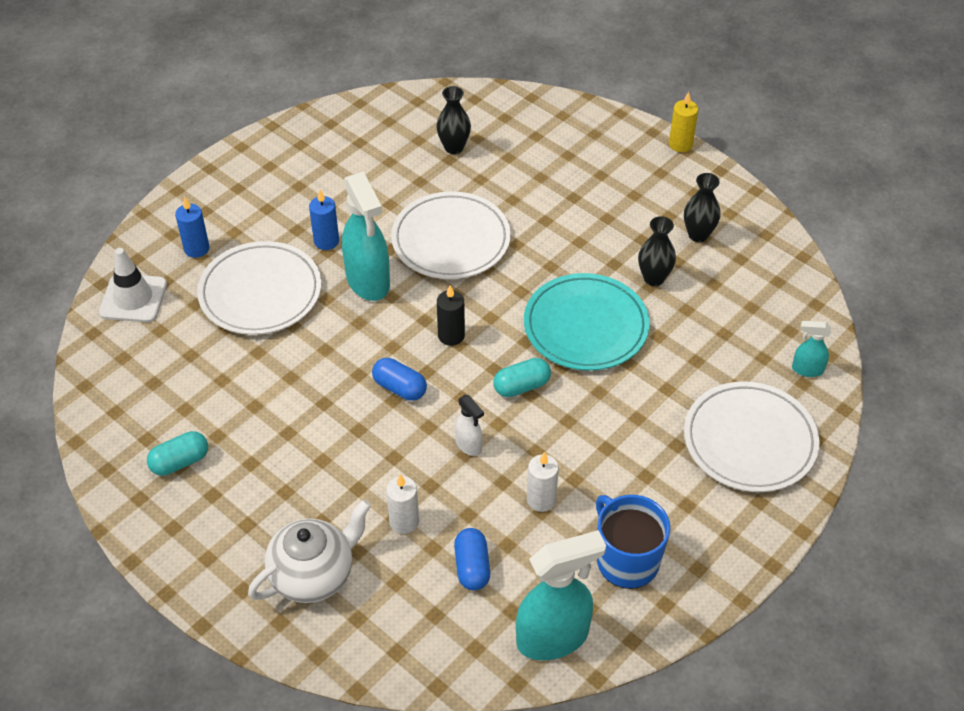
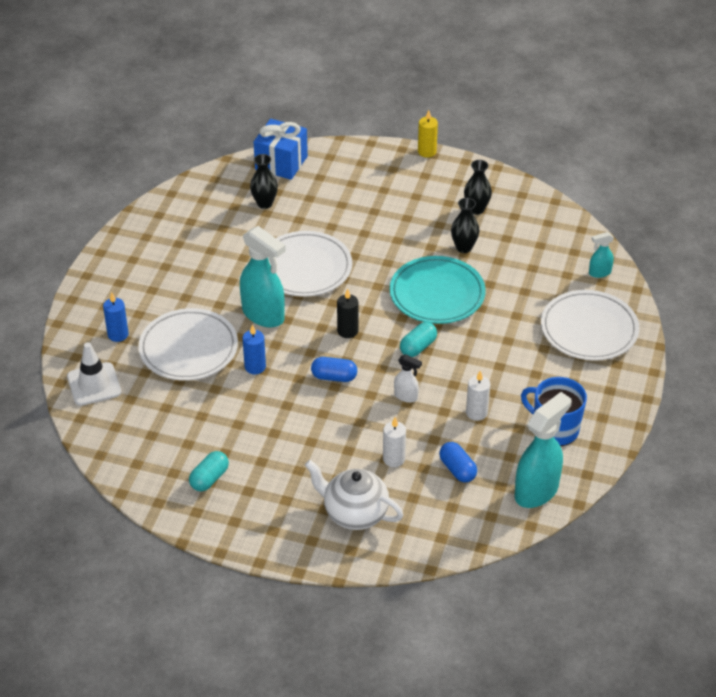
camera: 25 degrees left, 5 degrees down
white teapot [248,499,371,603] -> white teapot turned 90 degrees counterclockwise [305,460,403,530]
blue candle [309,190,339,250] -> blue candle moved to [243,324,266,374]
none -> blue gift [254,119,308,180]

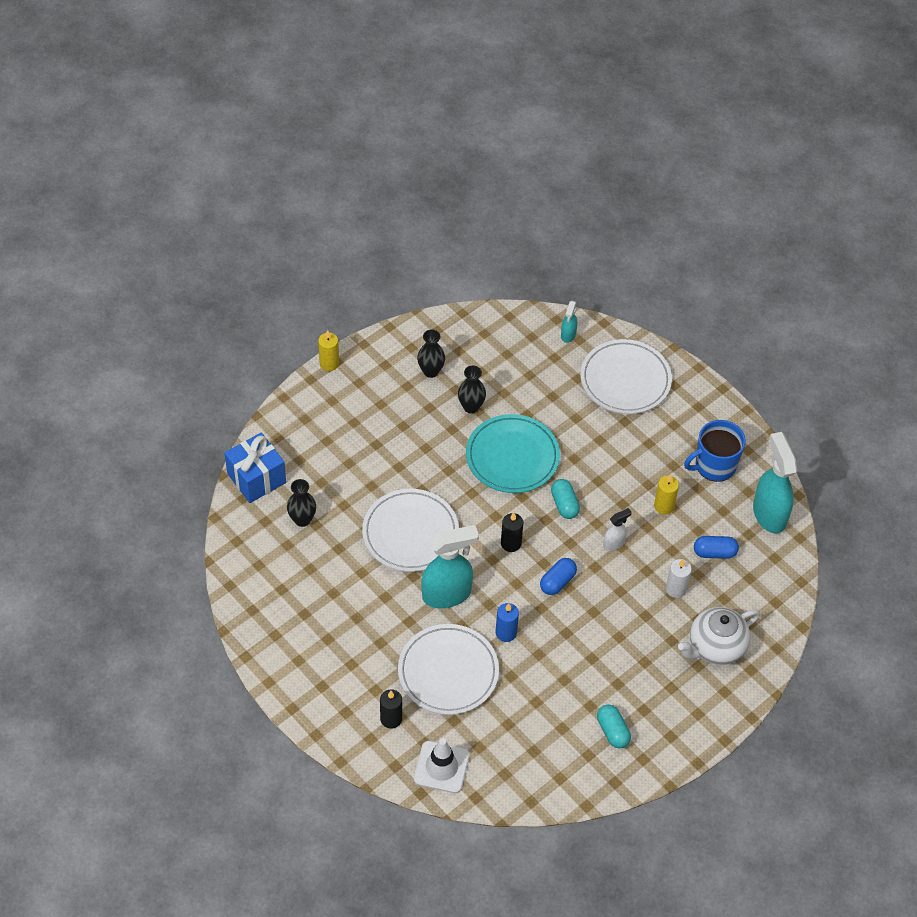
camera: 60 degrees left, 10 degrees up
blue candle [103,293,129,342] -> black candle [380,689,402,729]
white candle [466,371,490,421] -> yellow candle [654,474,679,514]

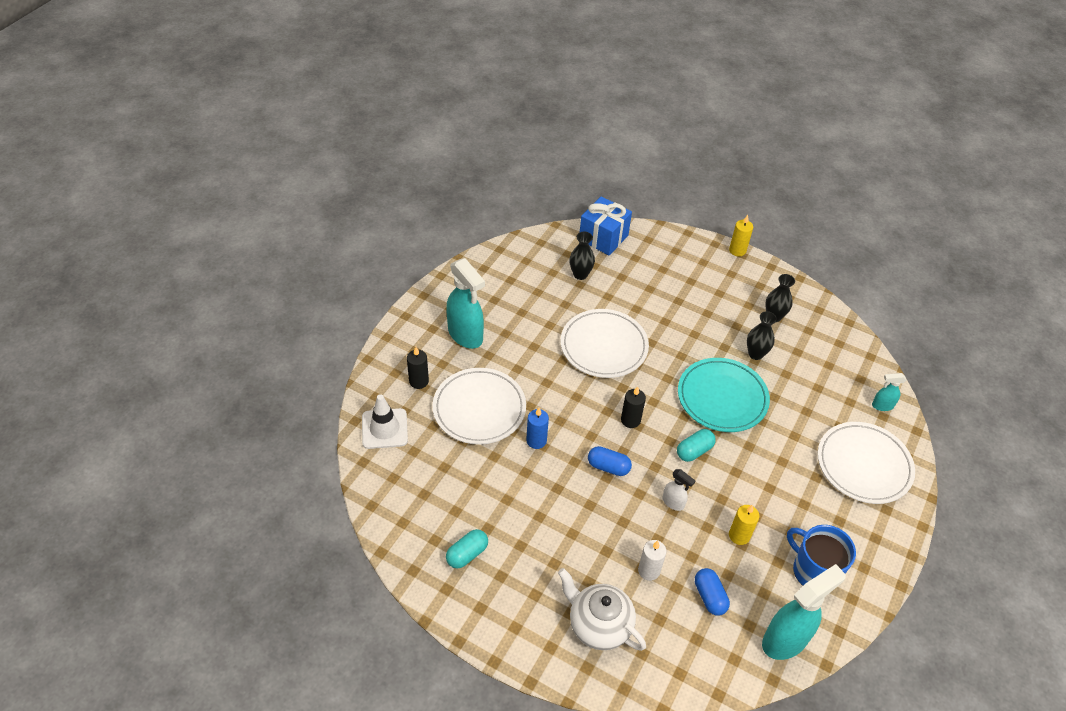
camera: 70 degrees right, 5 degrees down
turquoise spray bottle [421,525,479,608] -> turquoise spray bottle moved to [446,258,485,349]

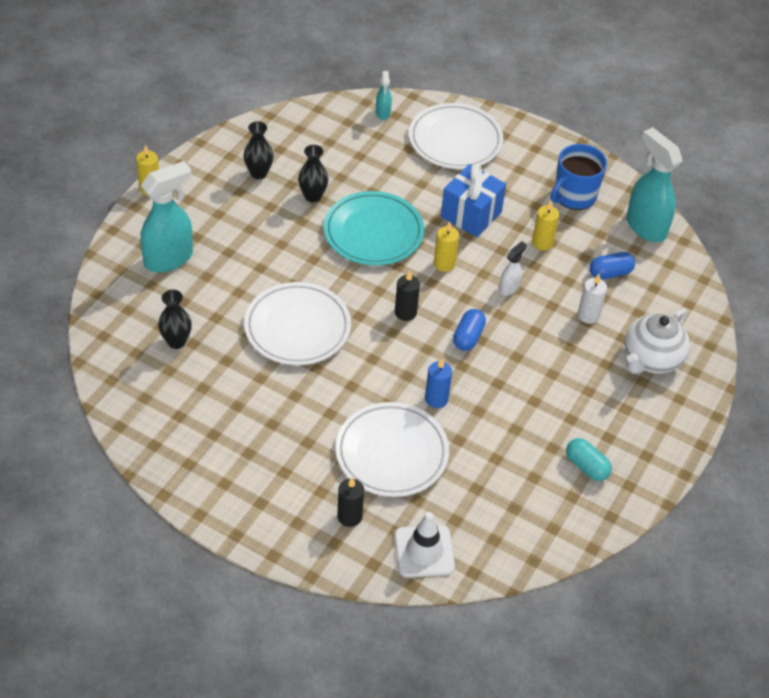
camera: 90 degrees left, 0 degrees up
turquoise spray bottle [446,258,485,349] -> turquoise spray bottle moved to [140,161,193,272]
blue gift [580,196,632,256] -> blue gift moved to [441,163,506,237]
turquoise capsule [677,429,716,462] -> yellow candle [434,221,459,272]

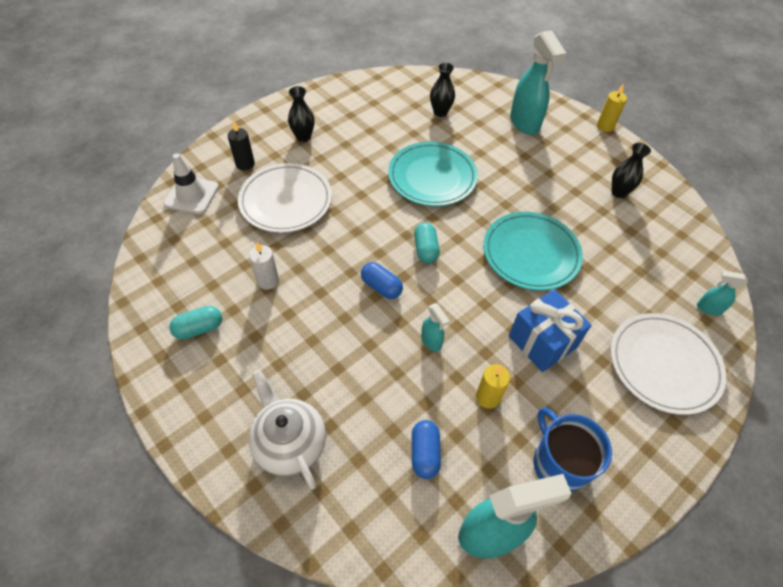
camera: 110 degrees right, 5 degrees up
white plate [244,282,351,365] -> turquoise plate [388,142,478,206]
black vase [298,145,328,203] -> black vase moved to [288,86,315,142]
black candle [395,270,420,321] -> turquoise capsule [414,223,440,263]
blue candle [425,358,452,408] -> none
yellow candle [434,221,459,272] -> none
white spray bottle [499,241,527,296] -> turquoise spray bottle [421,303,450,352]
white candle [578,274,607,324] -> white candle moved to [249,242,279,290]

